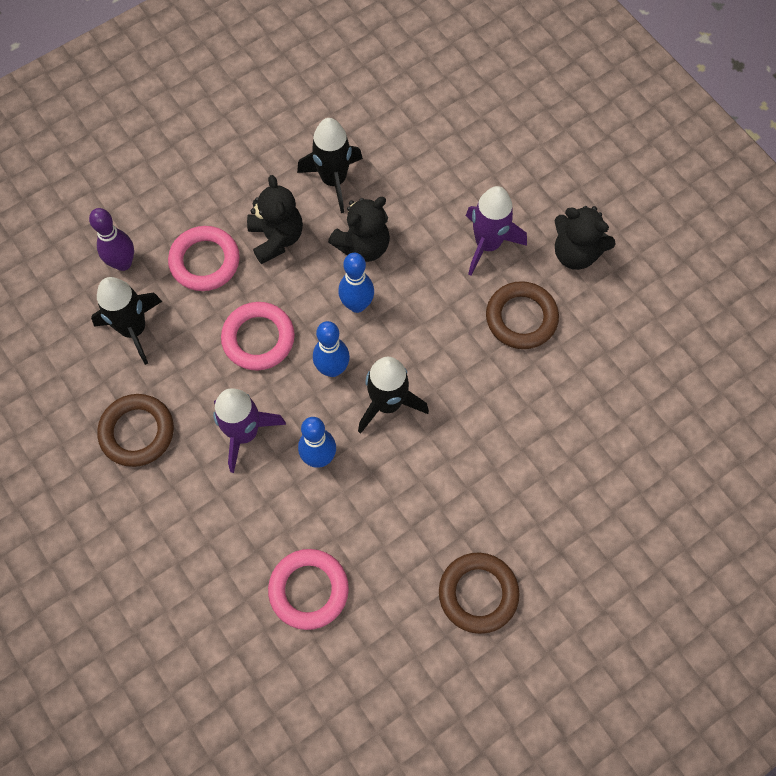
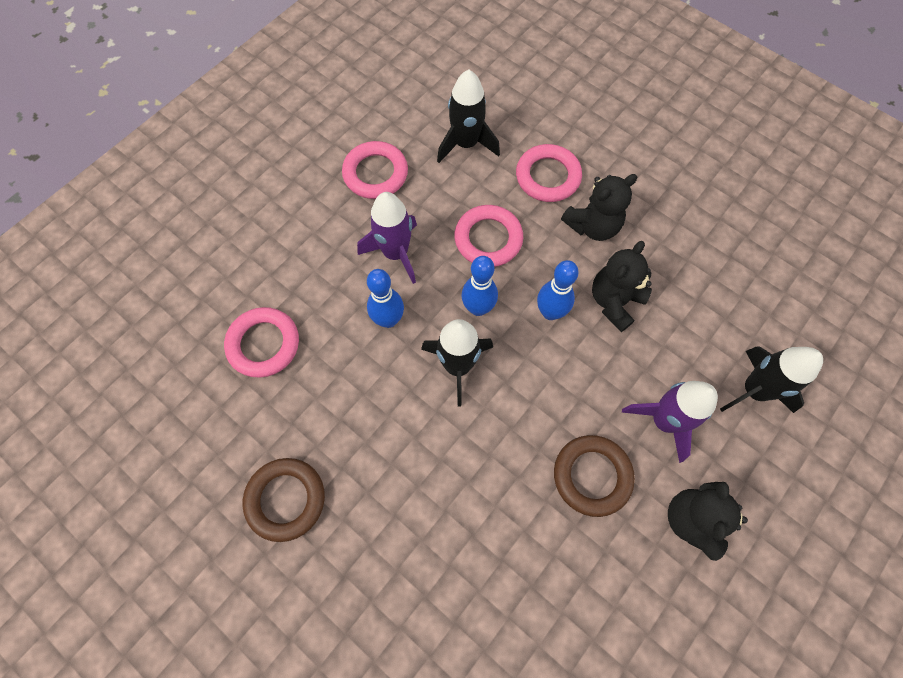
camera: 75 degrees right, 0 degrees up
purple bowling pin [89,208,134,271] -> none
brown ring [97,394,174,467] -> pink ring [342,141,408,199]
black rocket [297,118,363,213] -> black rocket moved to [720,347,823,413]
black teddy bear [328,197,390,262] -> black teddy bear turned 90 degrees clockwise [592,241,652,332]

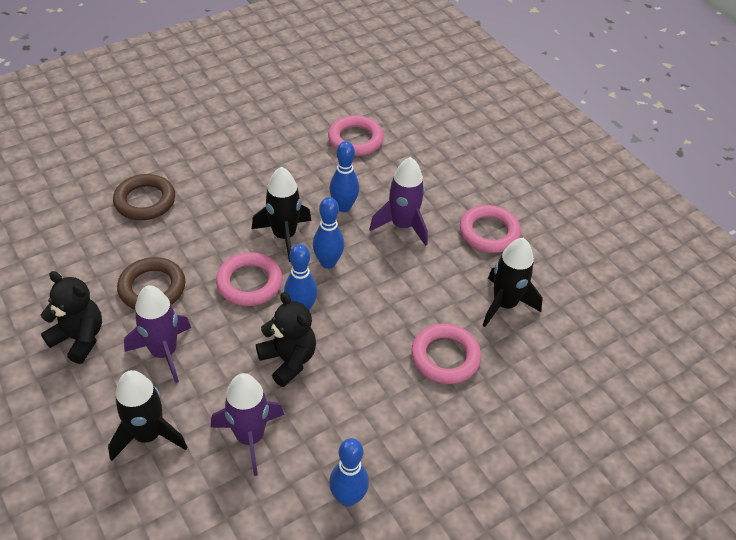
camera: 105 degrees right, 20 degrees down
brown ring [243,458,325,542] -> brown ring moved to [113,174,175,220]
pink ring [454,205,523,267] -> pink ring moved to [216,252,282,306]
black teddy bear [561,174,637,241] -> none
none -> purple rocket [211,373,284,476]
none -> blue bowling pin [329,438,369,507]

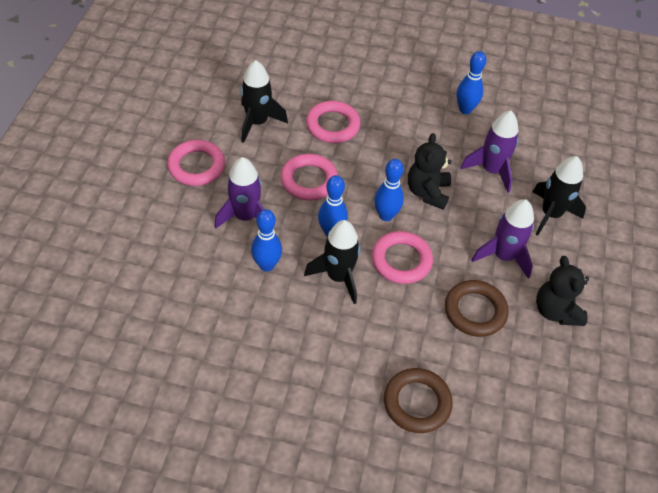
camera: 135 degrees left, 5 degrees up
pink ring [328,115,384,156] -> pink ring moved to [281,154,338,200]

